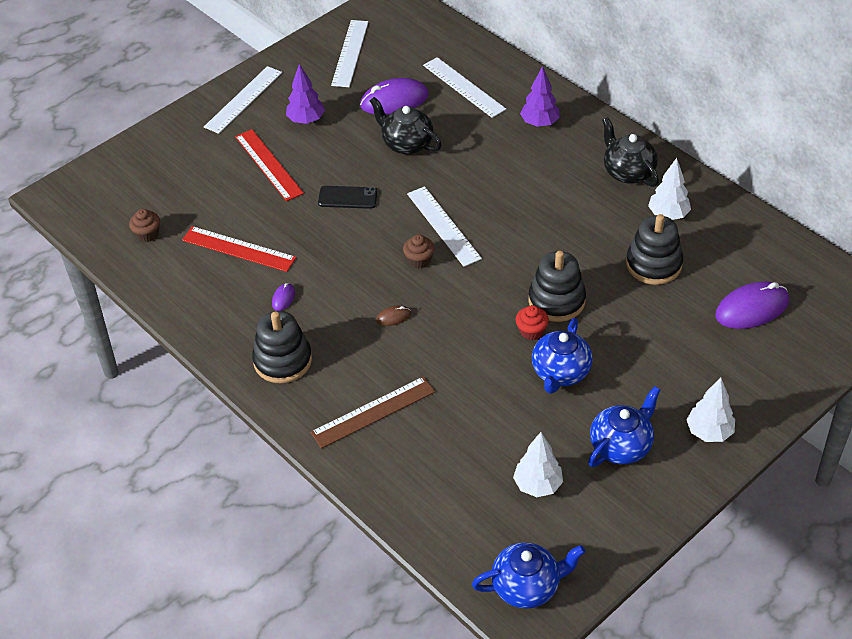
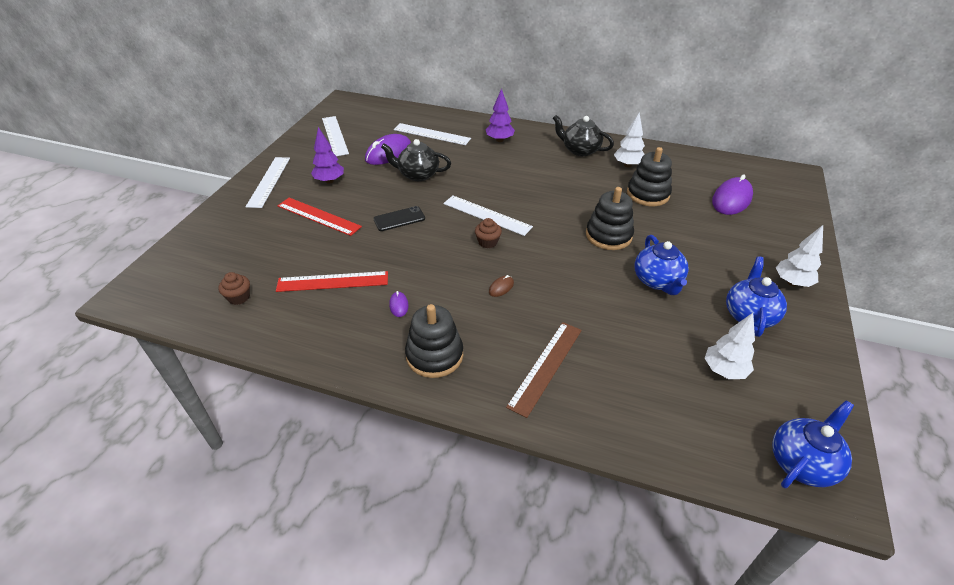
camera: 30 degrees left, 5 degrees down
red cupcake [516,305,549,340] -> none

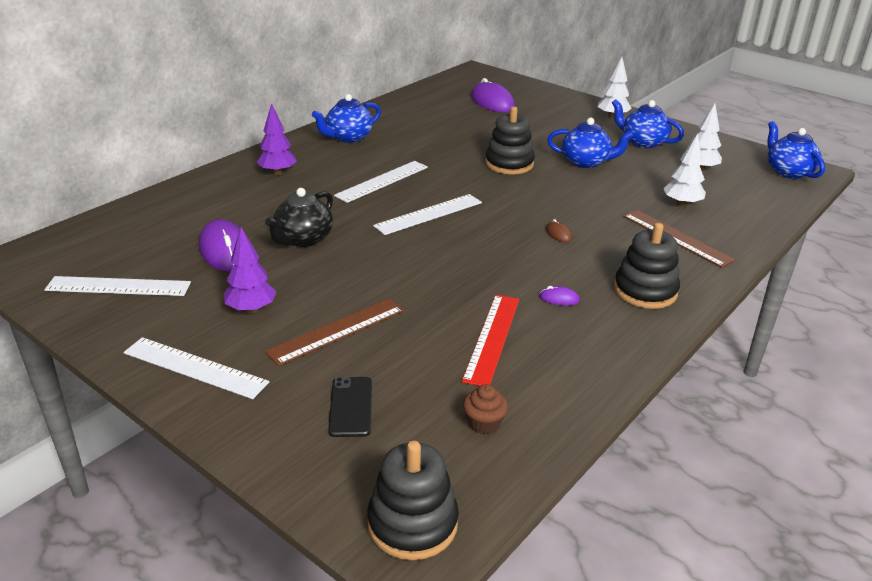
camera: 70 degrees left, 10 degrees down
red ruler [277,198,362,236] -> brown ruler [265,299,404,366]
black phone [373,206,425,231] -> black phone moved to [328,377,372,437]
white ruler [394,123,471,145] -> white ruler moved to [334,161,428,203]
brown cupcake [475,218,502,248] -> none
black teapot [553,115,614,156] -> blue teapot [312,94,381,143]
white tree [614,113,645,168] -> white tree moved to [663,133,706,207]
black stacking toy [627,147,672,206] -> black stacking toy moved to [367,441,459,560]

